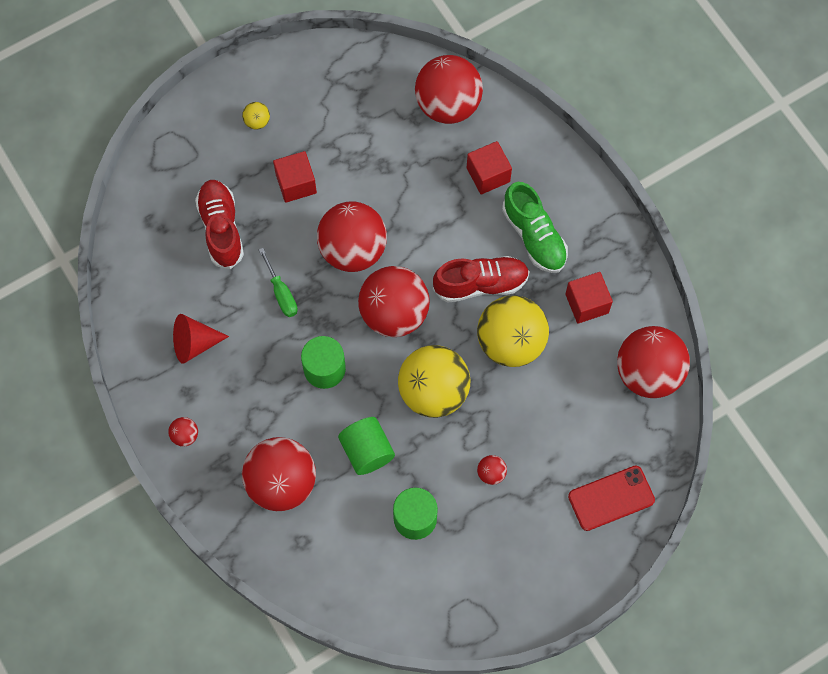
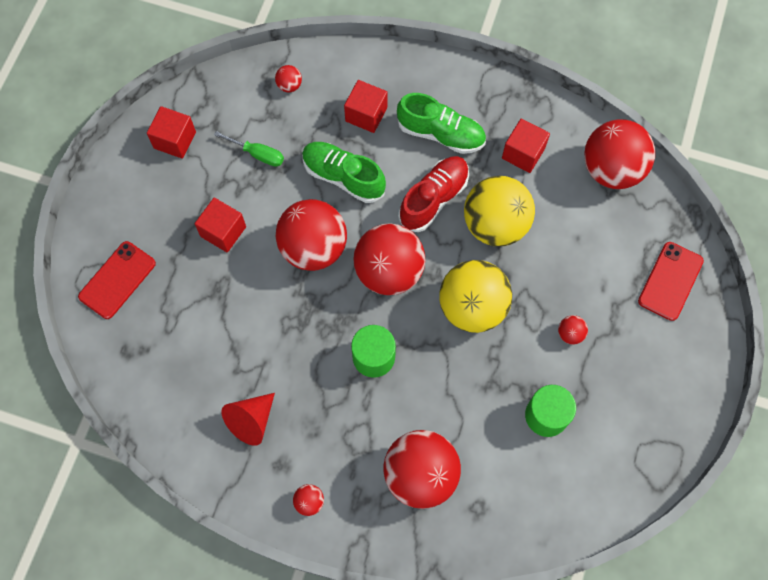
camera: 40 degrees left, 0 degrees up
red shoe [195,180,244,269] -> none
yellow ball [242,102,270,130] -> none
green screwdriver [259,248,298,317] -> green screwdriver moved to [214,131,284,167]
green cylinder [338,417,395,475] -> none
red ball [415,55,483,124] -> red ball [275,65,302,92], size x0.41
none -> red phone [78,241,156,319]
none -> red cube [147,106,196,159]
none -> green shoe [302,142,386,203]

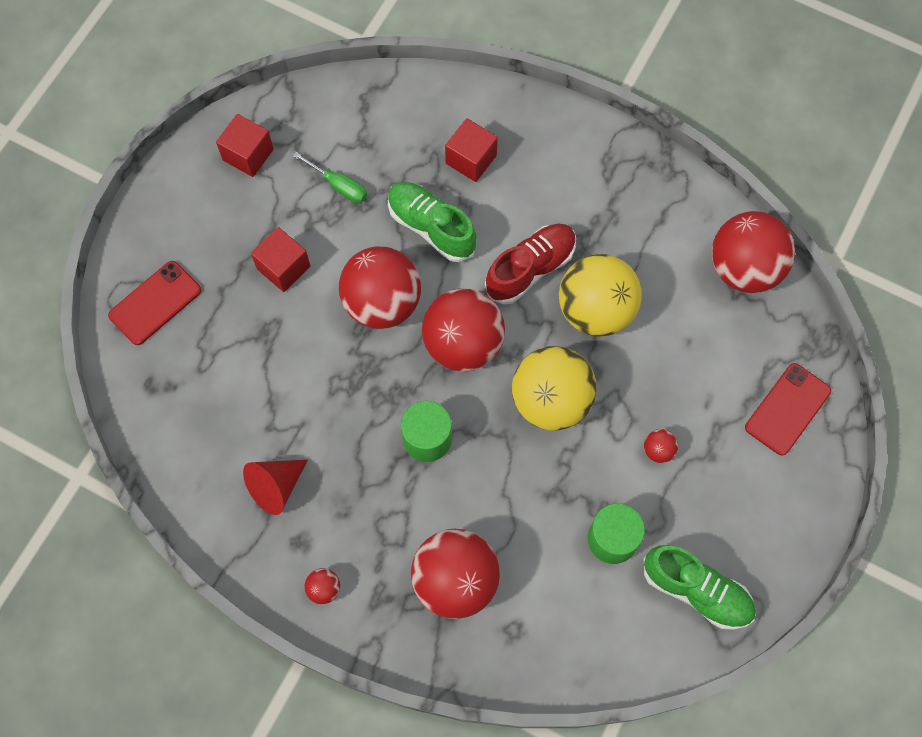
camera: 10 degrees right, 0 degrees up
red ball [275,65,302,92] -> none
green shoe [397,93,486,154] -> green shoe moved to [644,545,756,630]
red cube [502,119,550,173] -> none

